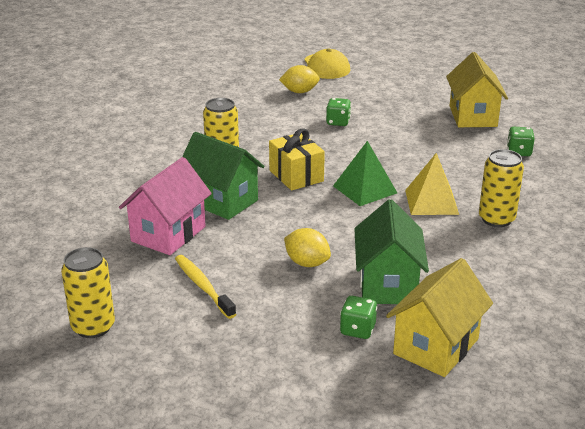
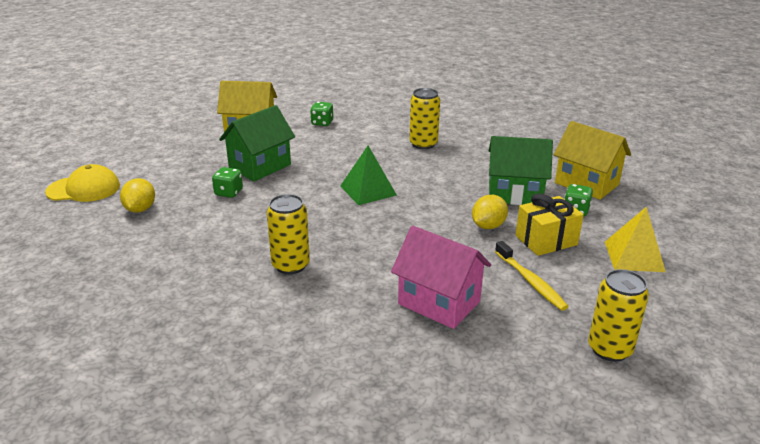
camera: 85 degrees left, 0 degrees up
yellow toothbrush [175,255,236,319] -> yellow toothbrush turned 90 degrees counterclockwise [495,241,569,311]
green house [182,132,265,220] -> green house moved to [219,105,295,181]
yellow gift [269,128,325,191] -> yellow gift moved to [516,193,584,256]
yellow pyramid [405,153,459,215] -> yellow pyramid moved to [605,207,666,272]

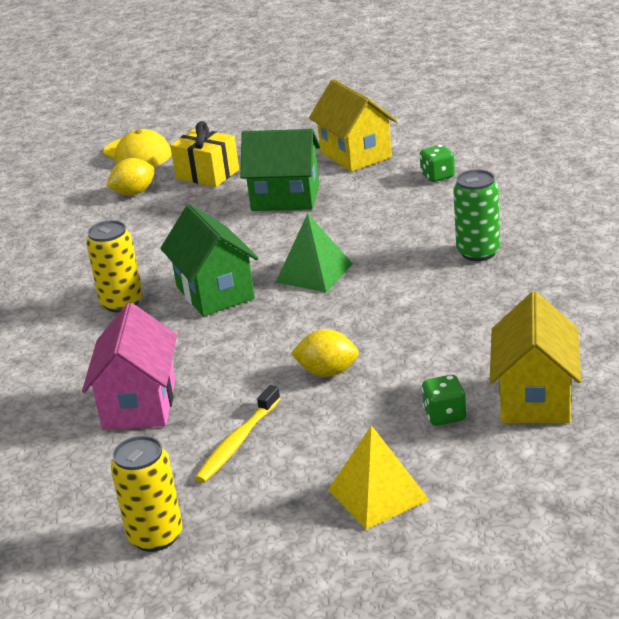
camera: 60 degrees right, 0 degrees up
green dice [212,167,243,198] -> none
yellow can [409,88,440,149] -> green can [453,170,500,261]
green house [489,136,553,205] -> green house moved to [160,205,259,316]
yellow gift [516,193,584,256] -> yellow gift moved to [170,121,239,187]

